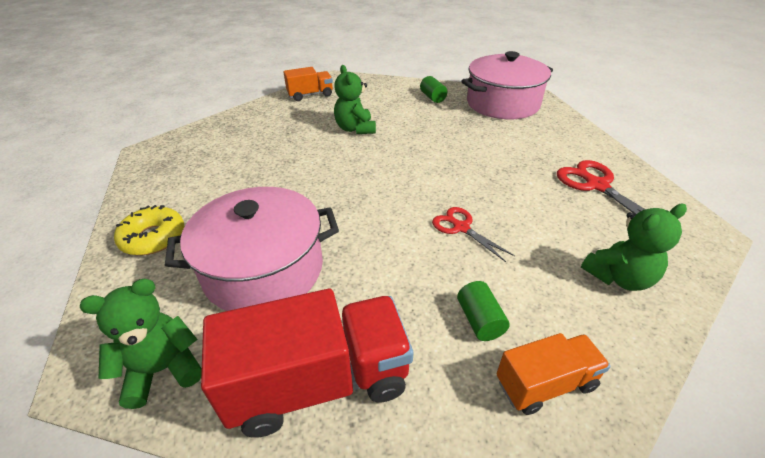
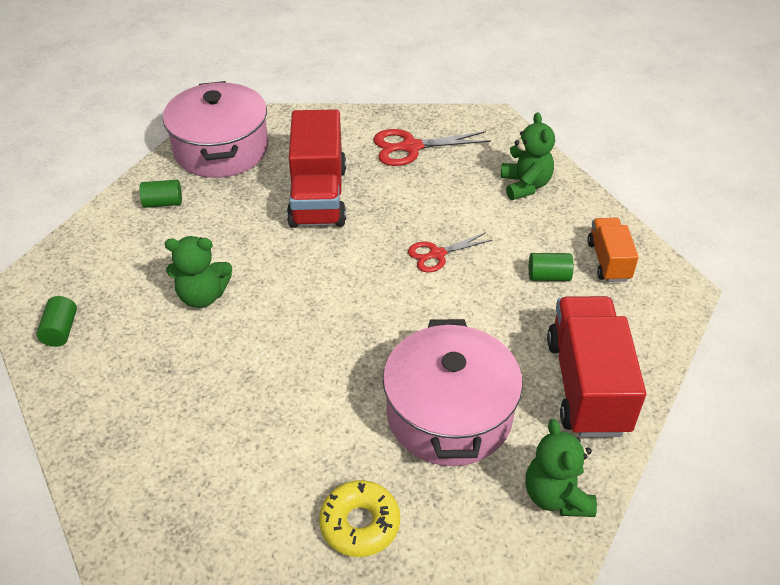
camera: 75 degrees left, 5 degrees up
orange truck [283,67,333,101] -> green cylinder [36,296,77,347]
none -> red truck [287,109,346,228]

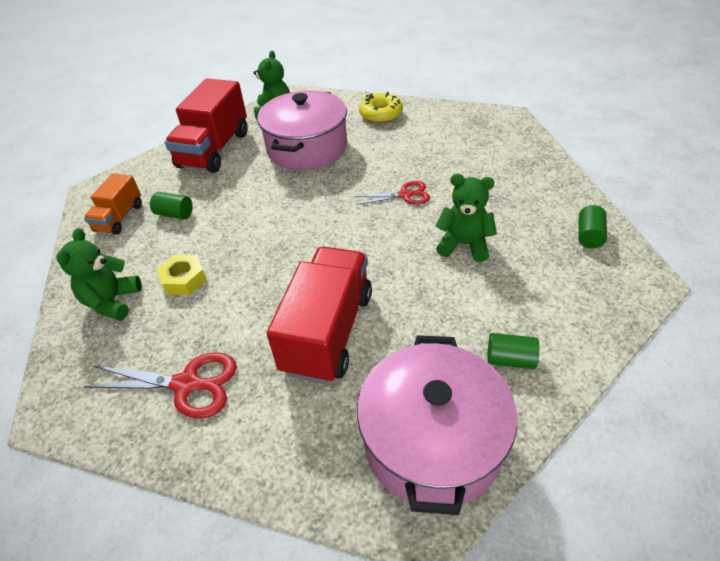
camera: 160 degrees left, 0 degrees up
red scissors [408,232,492,272] -> red scissors moved to [354,181,430,205]
none -> yellow nut [157,255,207,295]

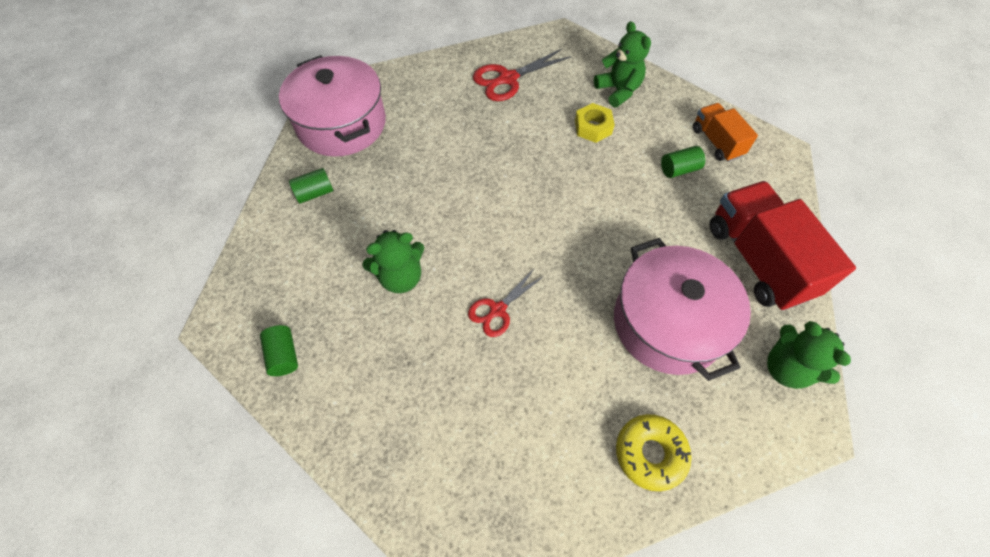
camera: 140 degrees right, 15 degrees up
red truck [267,246,372,384] -> none

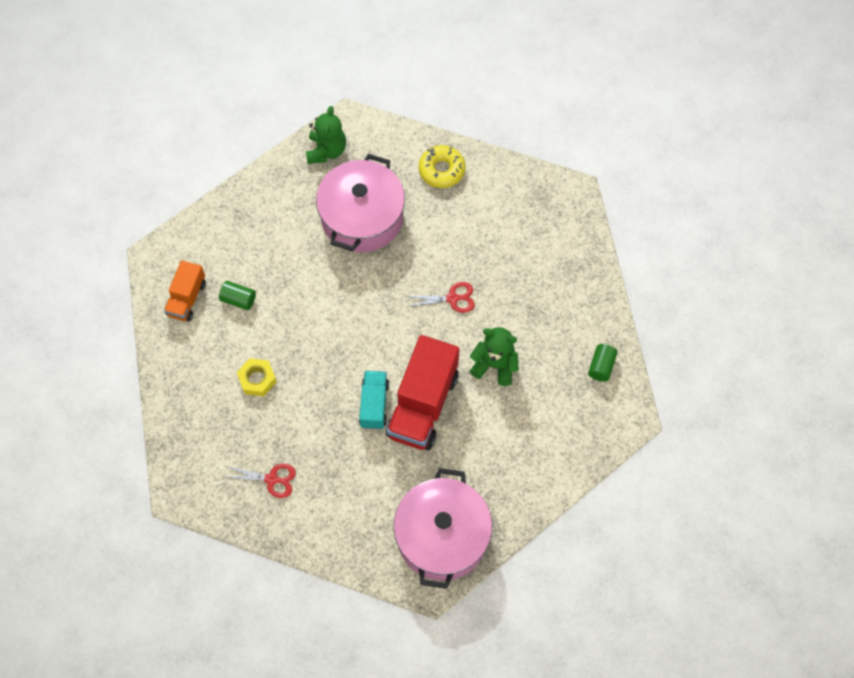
camera: 140 degrees left, 5 degrees up
green cylinder [289,168,333,204] -> none
red scissors [473,48,572,101] -> red scissors [225,464,296,498], size x0.66
green teddy bear [594,21,651,107] -> none
red truck [710,181,856,311] -> red truck moved to [386,335,459,450]
none -> turquoise truck [359,371,389,429]

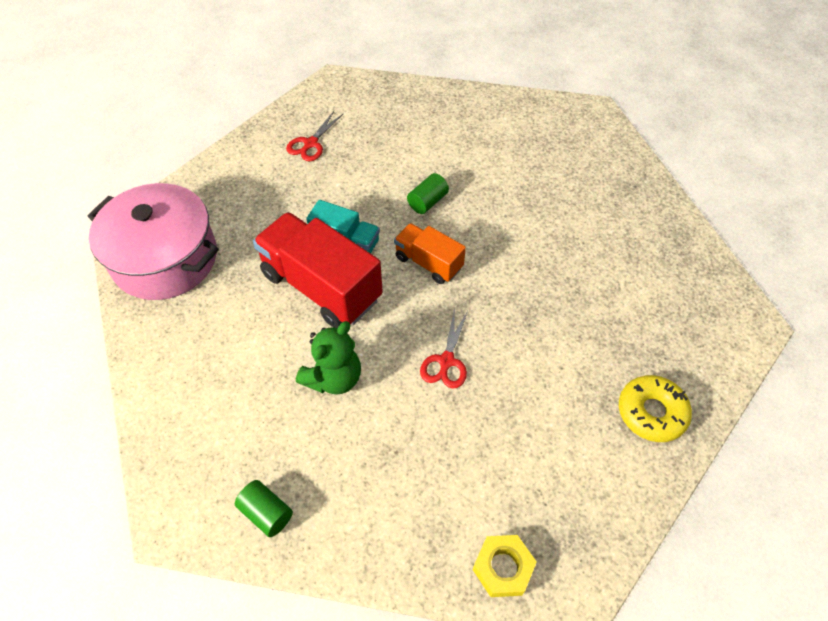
camera: 110 degrees right, 10 degrees down
orange truck [164,260,206,322] -> orange truck moved to [394,223,466,284]
green cylinder [219,281,256,310] -> green cylinder moved to [407,173,449,214]
yellow nut [237,358,276,396] -> yellow nut moved to [473,535,537,597]
green teddy bear [306,106,346,164] -> none
pink pot [316,154,405,253] -> none

